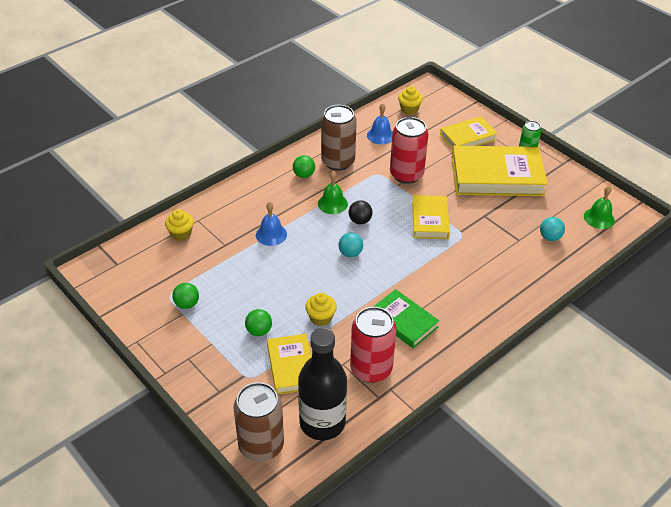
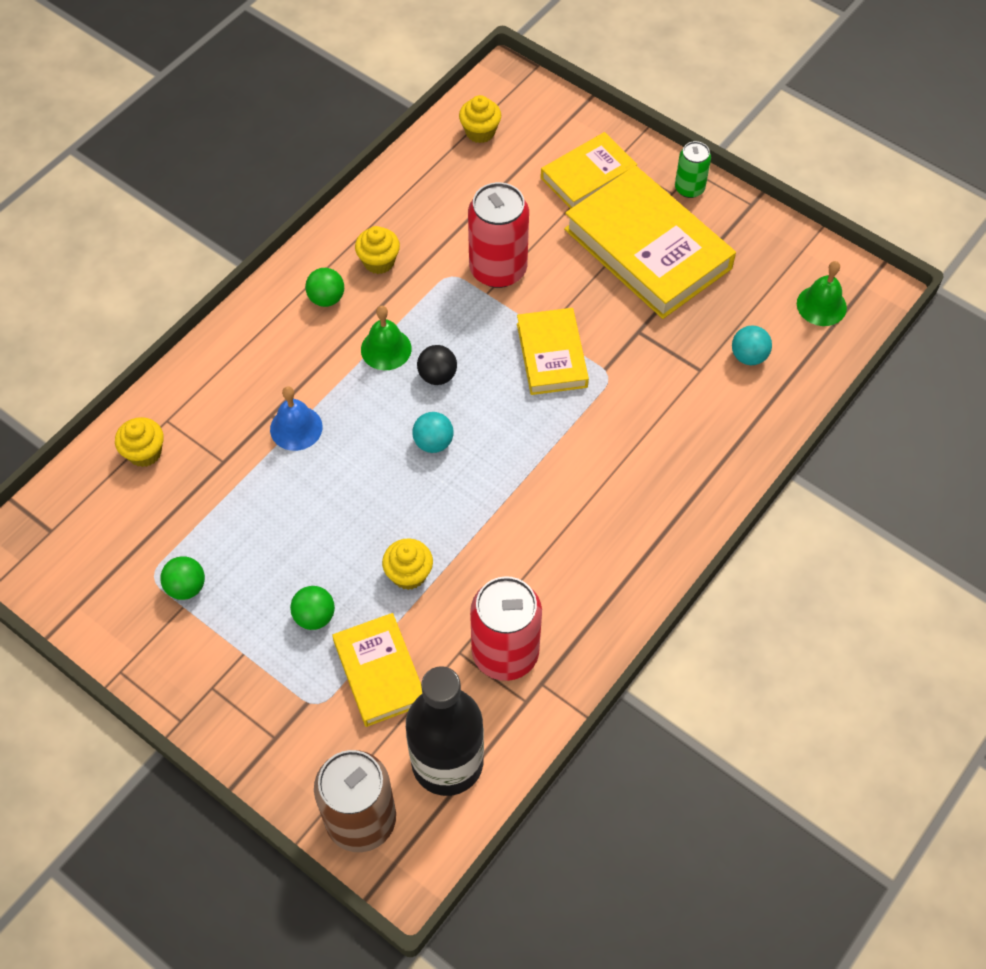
camera: 10 degrees left, 15 degrees up
brown can [321,105,357,171] -> yellow cupcake [355,226,400,274]
blue bell [367,103,393,144] -> none
green book [373,289,439,348] -> none
yellow book [452,146,548,196] -> yellow book turned 60 degrees clockwise [564,165,736,319]

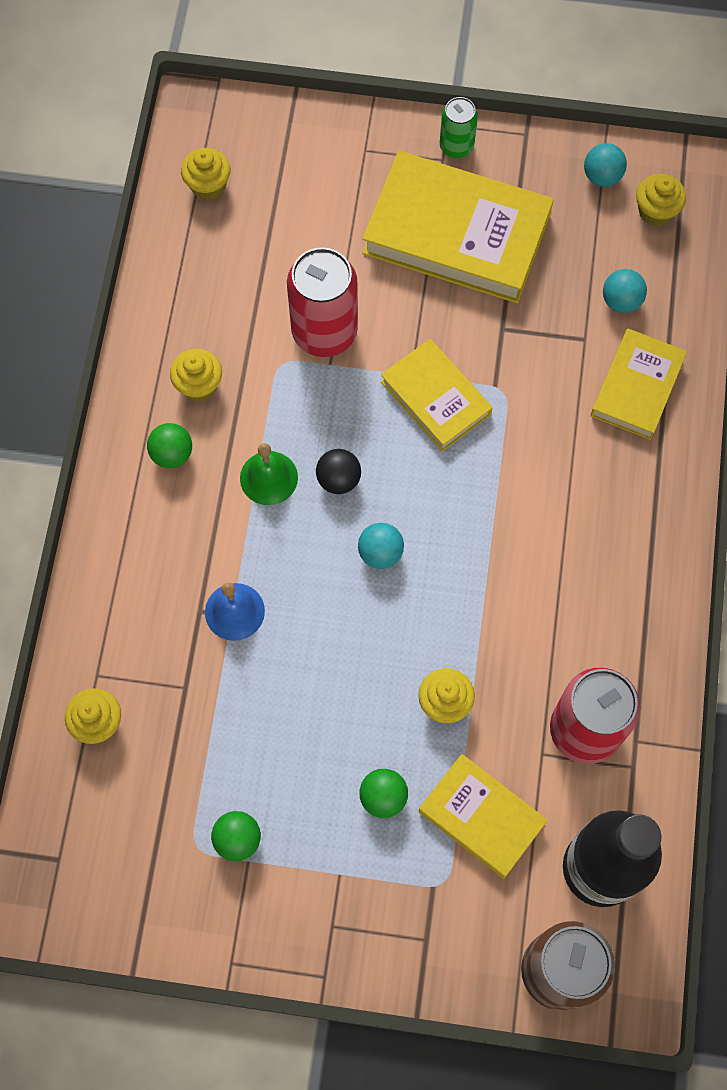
camera: 30 degrees left, 10 degrees up
yellow book [541,132,638,209] -> yellow book moved to [591,328,687,440]
green bell [797,261,847,326] -> yellow cupcake [636,174,686,226]
none -> turquoise ball [584,143,627,187]

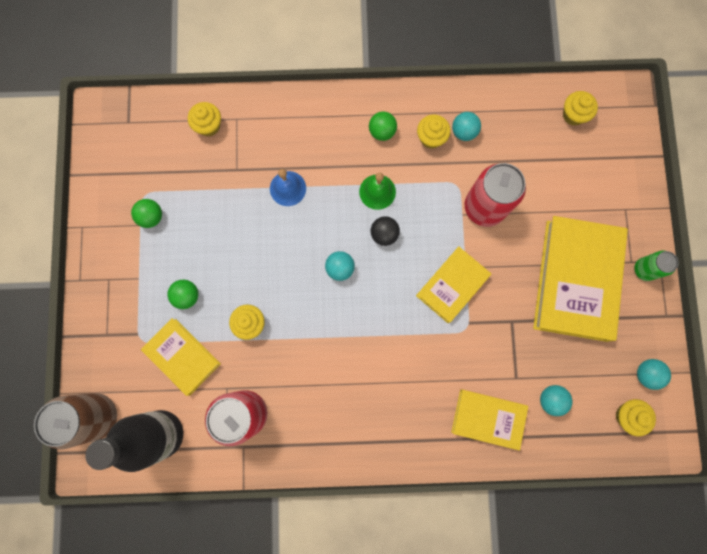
camera: 80 degrees right, 10 degrees up
yellow book [419,754,548,879] -> yellow book turned 75 degrees counterclockwise [141,318,221,396]
none -> turquoise ball [452,112,481,141]

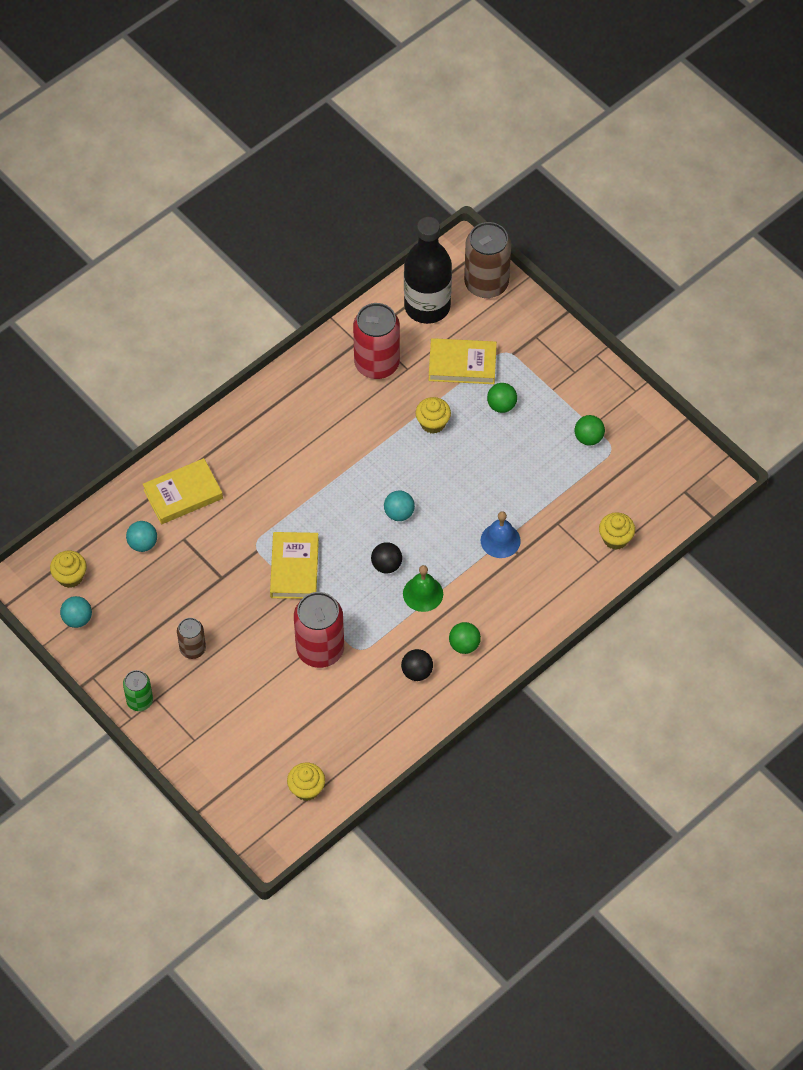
camera: 140 degrees right, 20 degrees down
yellow cupcake [417,114,451,149] -> black ball [401,649,433,681]
turquoise ball [452,112,481,141] -> none
yellow book [533,216,628,342] -> brown can [177,618,206,659]

